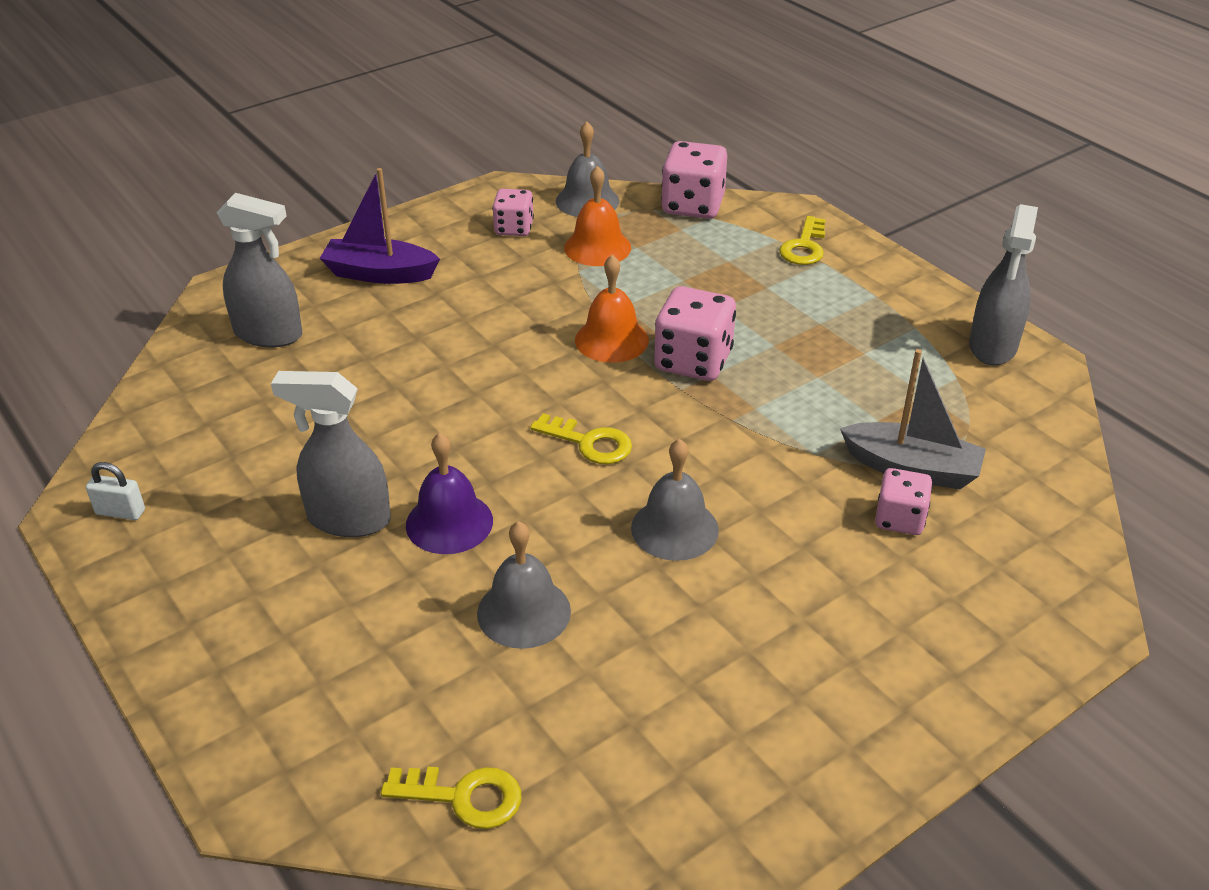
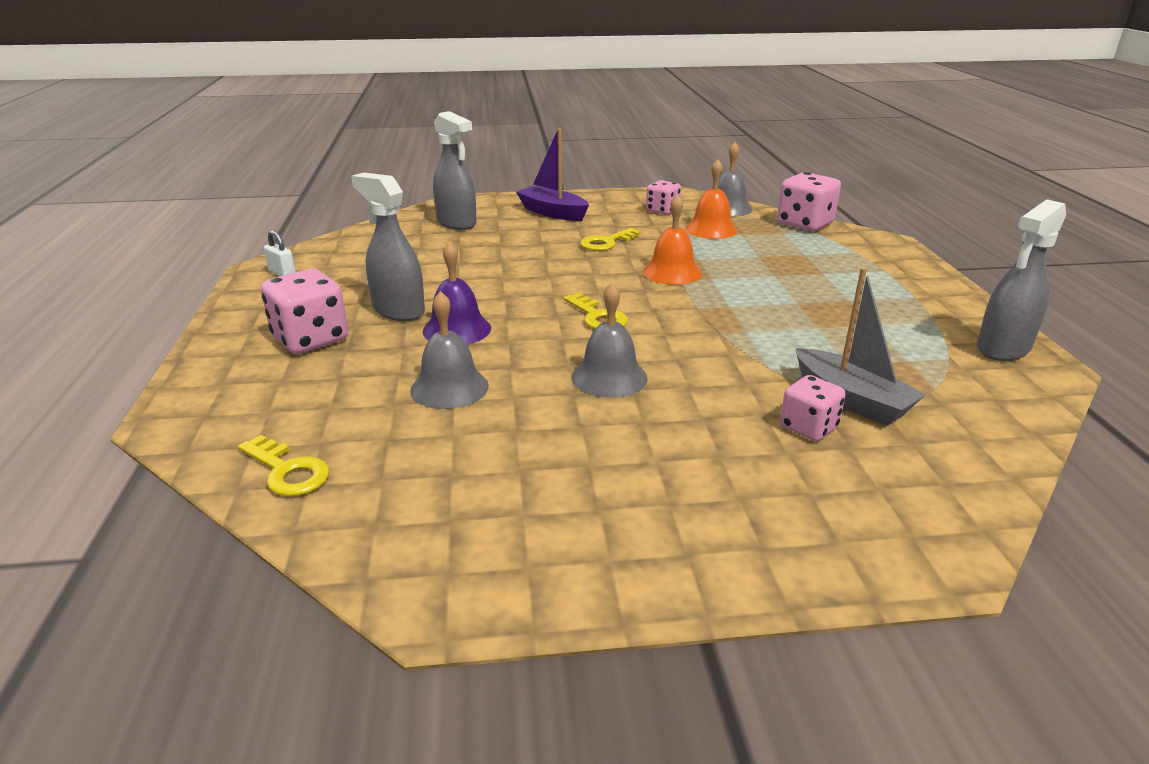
camera: 30 degrees right, 10 degrees down
pink dice [654,286,736,381] -> pink dice moved to [261,269,348,354]
yellow key [779,216,826,265] -> yellow key moved to [580,228,641,251]

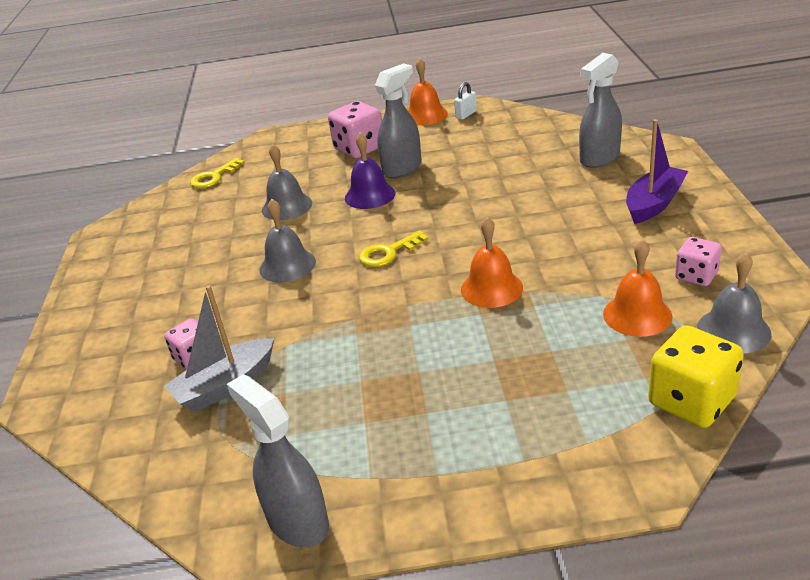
camera: 95 degrees right, 5 degrees up
yellow key [580,228,641,251] -> none
pink dice [777,172,841,231] -> yellow dice [648,325,744,428]
none -> orange bell [408,58,448,125]

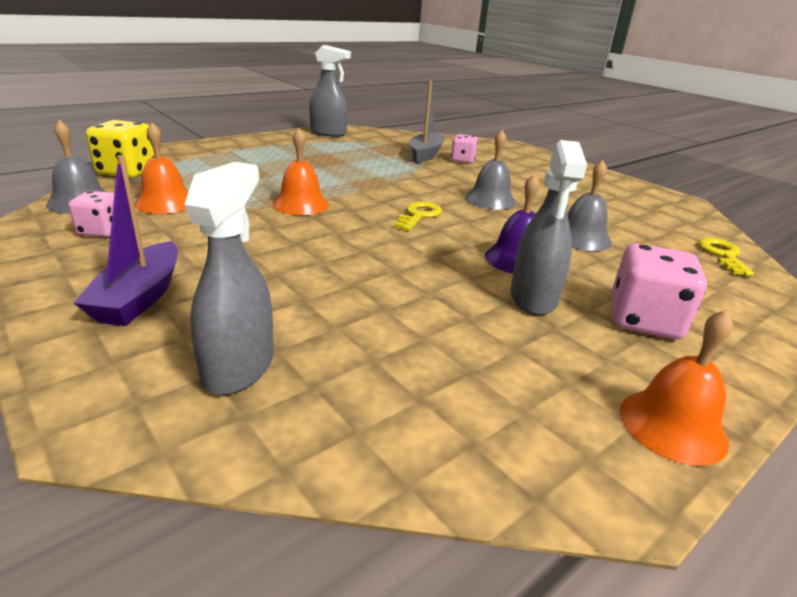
camera: 140 degrees right, 5 degrees down
white padlock [454,82,477,120] -> none

